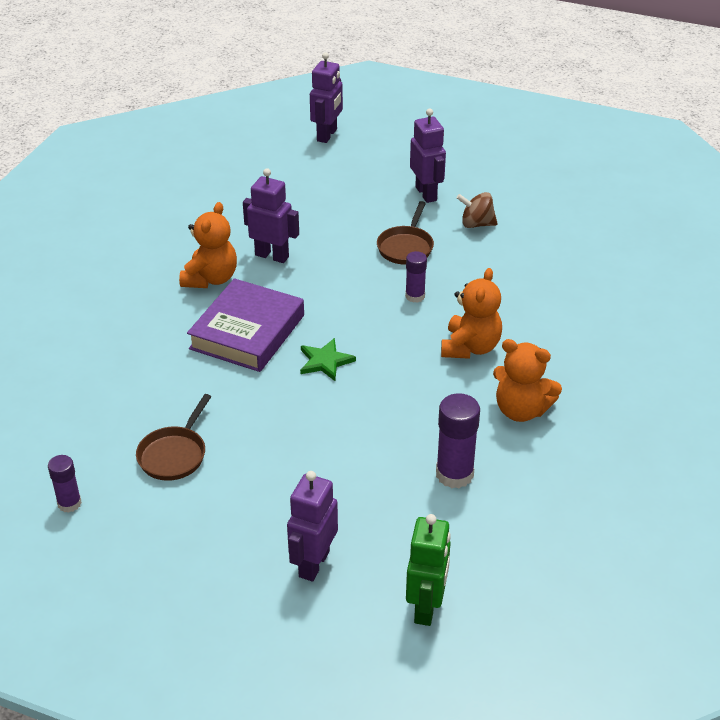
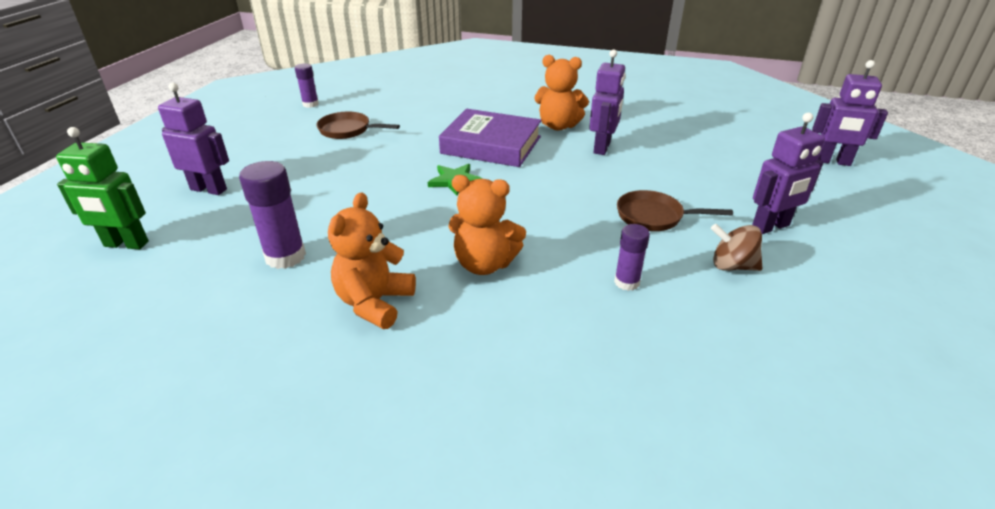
camera: 85 degrees right, 5 degrees down
purple glue stick [405,251,427,303] -> purple glue stick moved to [614,224,650,291]
brown spinning top [457,192,498,228] -> brown spinning top turned 75 degrees counterclockwise [711,224,762,271]

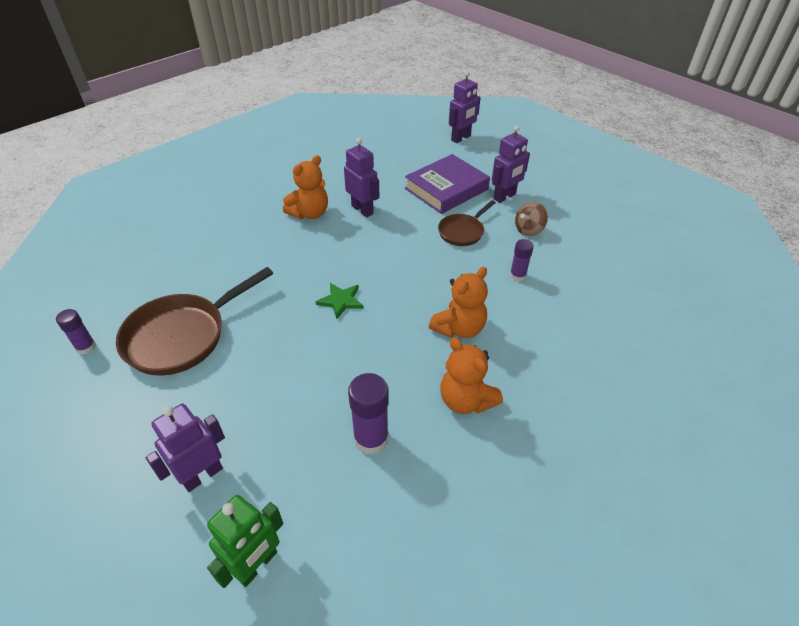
camera: 60 degrees left, 10 degrees up
brown pan [316,112,400,139] -> brown pan [116,267,273,376], size x1.80
purple book [439,109,542,167] -> purple book moved to [405,154,490,214]
purple robot [752,112,825,234] -> purple robot turned 45 degrees clockwise [492,125,530,203]

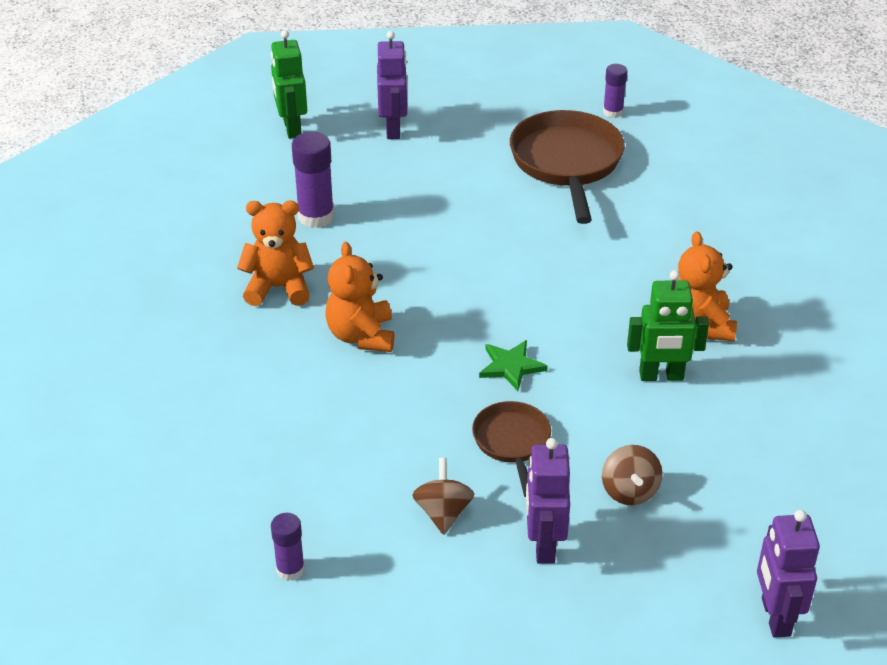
camera: 130 degrees right, 5 degrees down
green star [316,283,364,319] -> green star moved to [479,340,548,391]
purple robot [344,138,380,217] -> green robot [627,270,709,381]
purple book [405,154,490,214] -> brown spinning top [602,445,663,505]
purple glue stick [510,239,534,282] -> purple glue stick moved to [271,513,305,581]

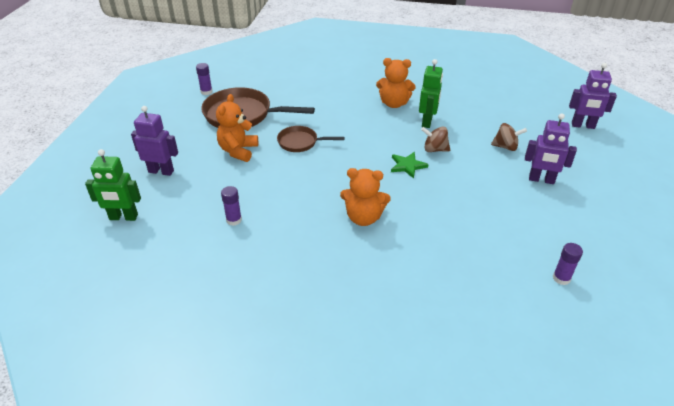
camera: 75 degrees left, 0 degrees up
orange teddy bear [237,201,314,306] -> orange teddy bear moved to [216,94,258,162]
purple glue stick [292,132,334,228] -> purple glue stick [221,186,242,226], size x0.61
brown spinning top [412,458,474,535] -> brown spinning top moved to [421,127,450,152]
brown pan [472,401,551,497] -> brown pan moved to [277,126,345,152]

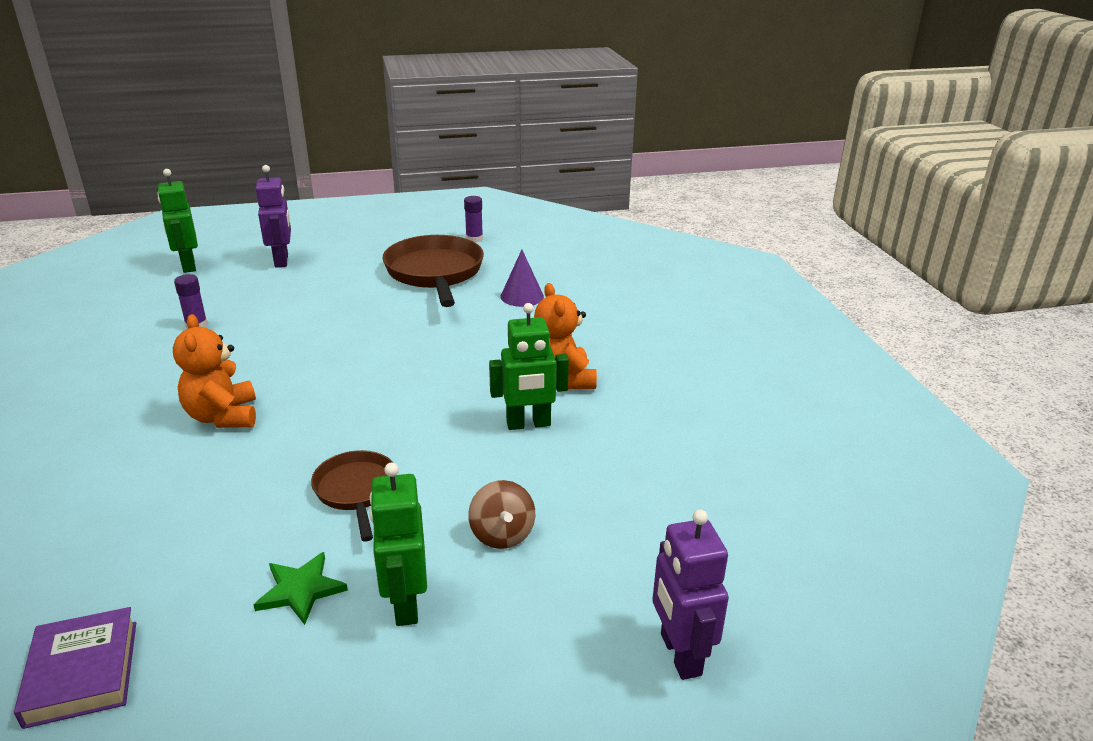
camera: 65 degrees right, 10 degrees down
orange teddy bear [216,94,258,162] -> none
brown pan [277,126,345,152] -> brown pan moved to [311,450,393,542]
green star [391,152,429,179] -> green star moved to [253,552,348,625]
brown spinning top [421,127,450,152] -> none
purple robot [525,113,577,184] -> green robot [369,462,427,626]
purple glue stick [553,243,583,285] -> purple book [14,607,136,729]
none -> purple cone [501,250,544,307]

